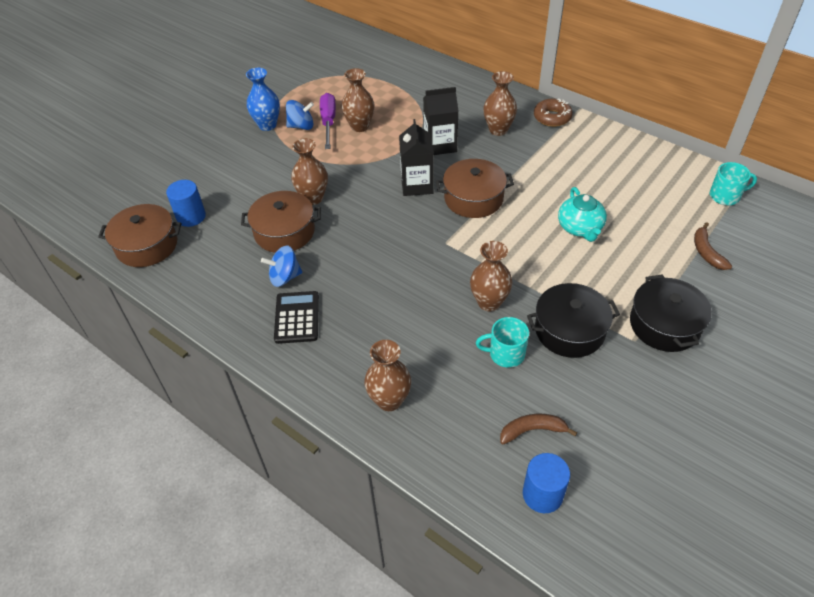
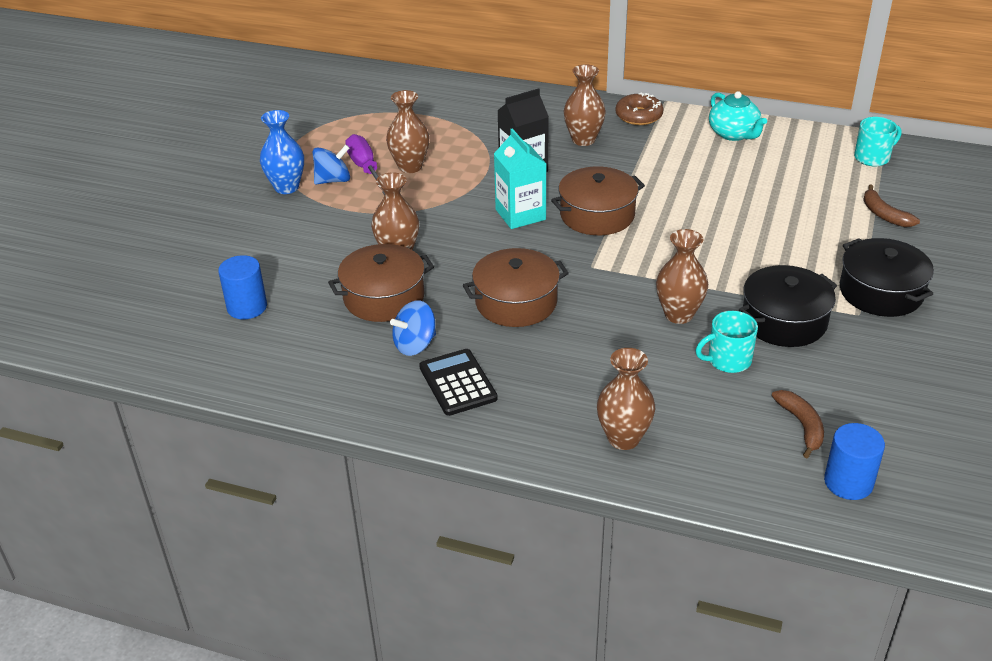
camera: 20 degrees left, 10 degrees down
brown pot [98,204,181,267] -> brown pot moved to [463,248,569,327]
black carton [399,119,434,196] -> turquoise carton [494,128,547,229]
brown banana [500,414,577,445] -> brown banana turned 105 degrees clockwise [772,390,824,458]
turquoise teapot [558,187,607,242] -> turquoise teapot moved to [709,91,767,141]

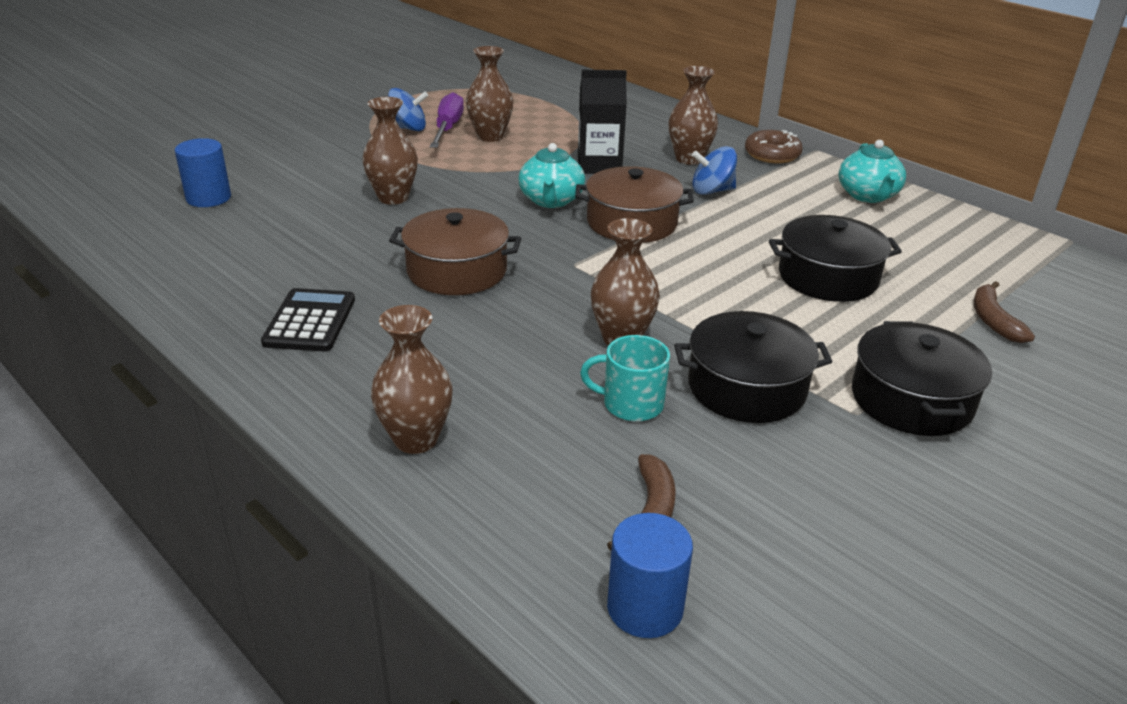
camera: 25 degrees right, 5 degrees down
blue vase [260,110,304,194] -> none
brown pot [328,244,434,322] -> none
blue spinning top [390,300,436,356] -> blue spinning top moved to [692,146,737,195]
turquoise carton [494,128,547,229] -> turquoise teapot [519,143,585,208]
turquoise mug [854,117,902,167] -> none
none -> black pot [769,215,902,302]

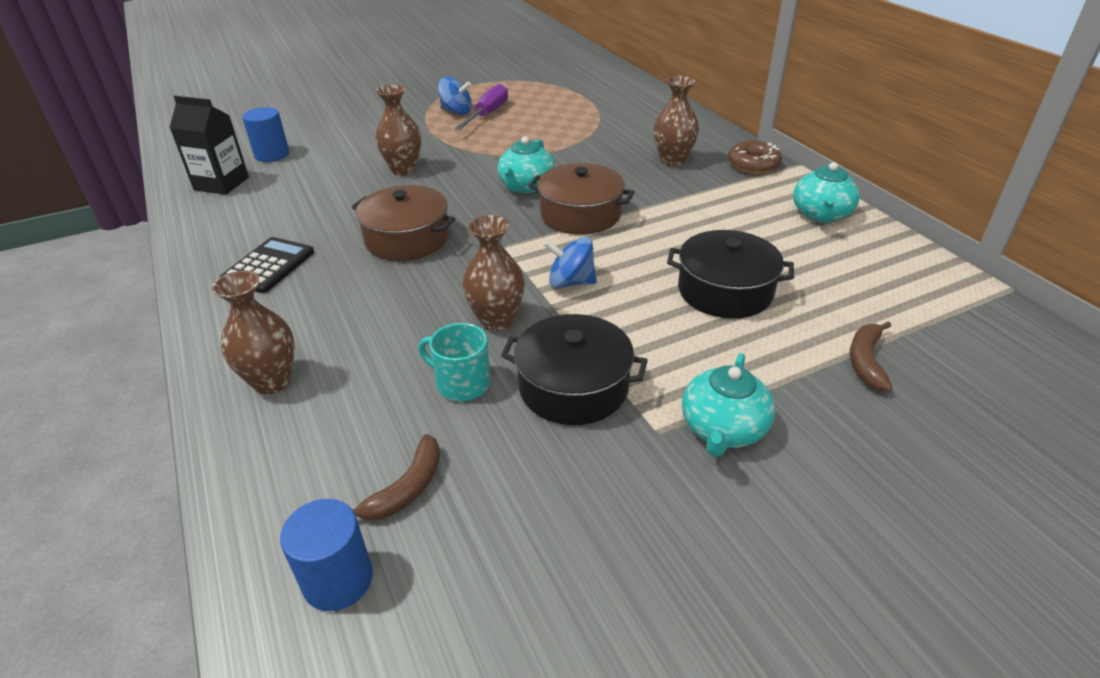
camera: 20 degrees right, 5 degrees up
brown vase [466,46,514,142] -> none
black carton [578,70,627,174] -> black carton moved to [169,96,249,195]
blue spinning top [692,146,737,195] -> blue spinning top moved to [544,237,597,288]
black pot [852,321,992,436] -> turquoise teapot [682,353,775,457]

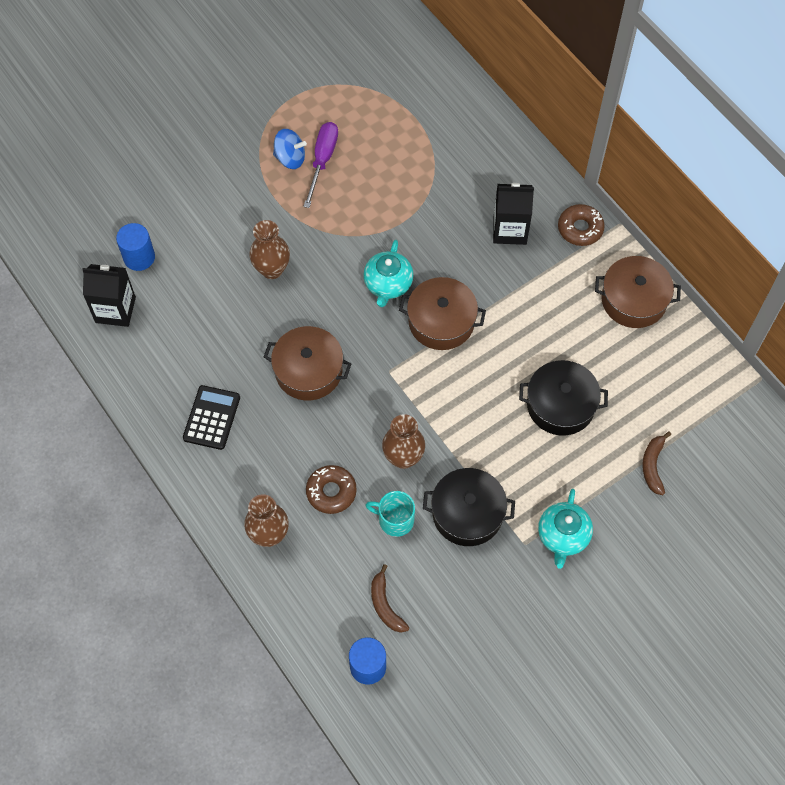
camera: 10 degrees left, 25 degrees up
brown banana [352,434,440,521] -> brown banana turned 135 degrees clockwise [371,564,410,633]
blue spinning top [544,237,597,288] -> none
brown vase [654,76,699,167] -> black carton [493,183,534,245]
turquoise teapot [793,162,860,223] -> brown pot [595,256,681,328]
none -> brown donut [306,465,357,514]

